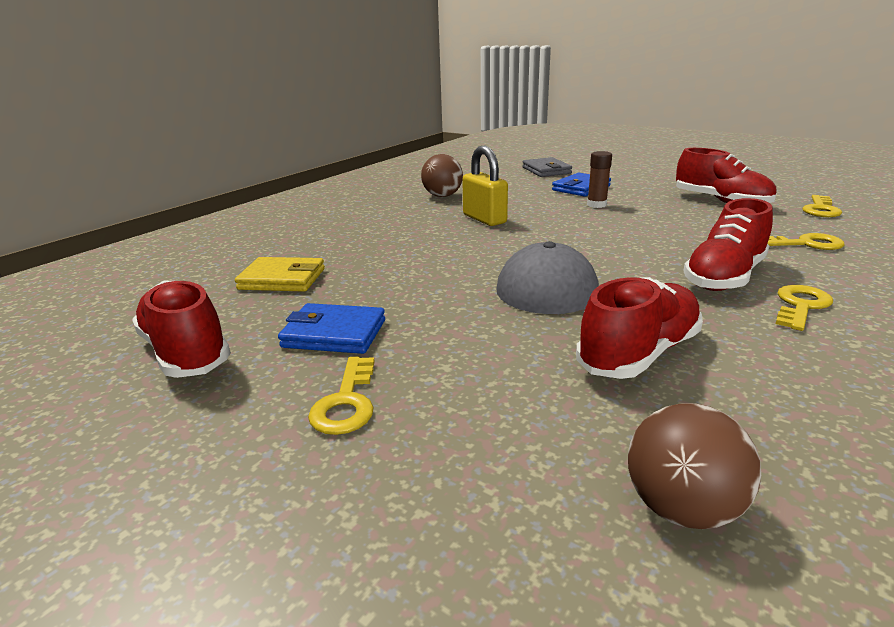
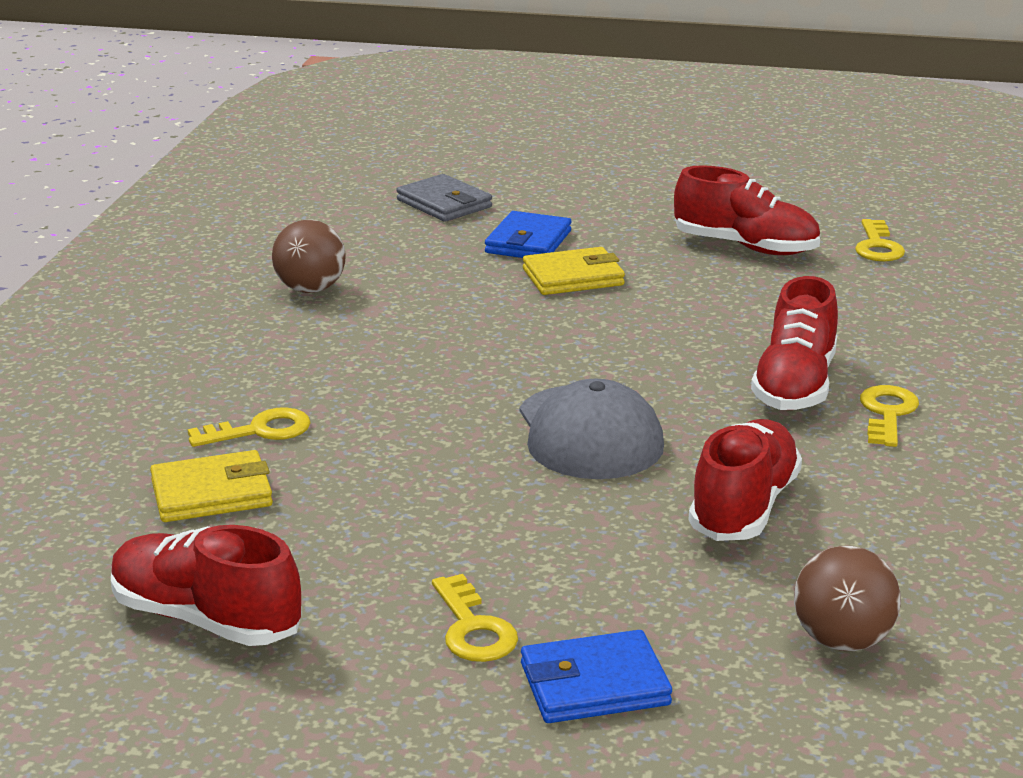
camera: 25 degrees left, 0 degrees up
blue wallet [278,303,385,354] -> blue wallet moved to [521,630,672,723]
yellow padlock [462,145,508,226] -> none
brown glue stick [587,151,612,208] -> yellow wallet [523,247,625,295]
yellow key [767,233,845,250] -> yellow key moved to [188,407,311,447]

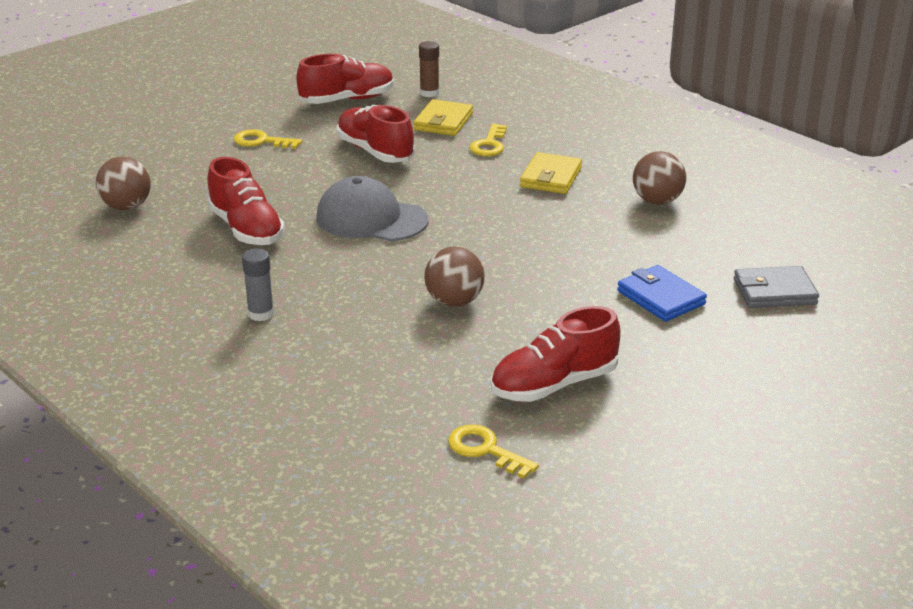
camera: 125 degrees right, 5 degrees up
blue wallet [521,630,672,723] -> none
yellow wallet [523,247,625,295] -> yellow wallet moved to [520,152,582,194]
red shoe [751,276,838,410] -> red shoe moved to [337,105,415,163]
yellow key [860,385,919,447] -> grey glue stick [242,248,274,321]
none -> brown glue stick [419,41,439,97]
none -> brown ball [424,247,485,307]

